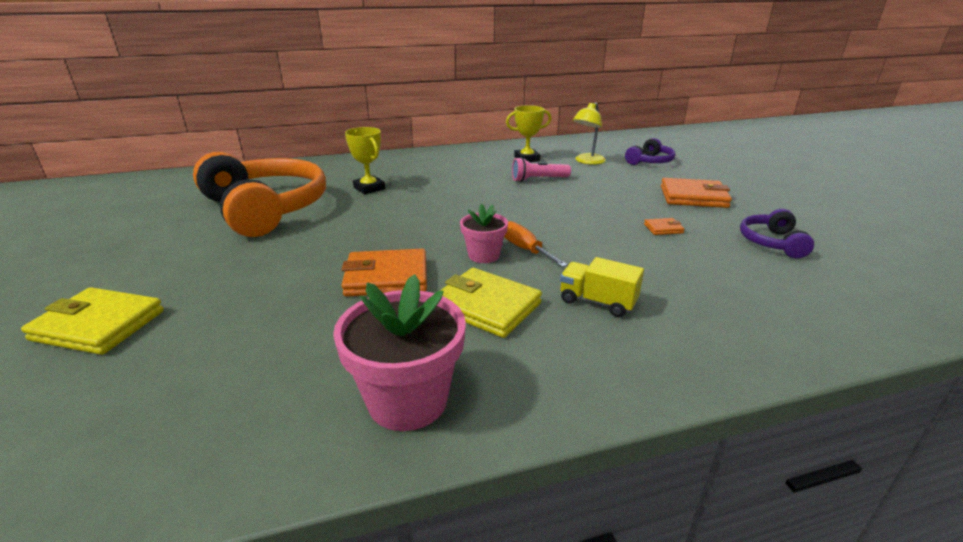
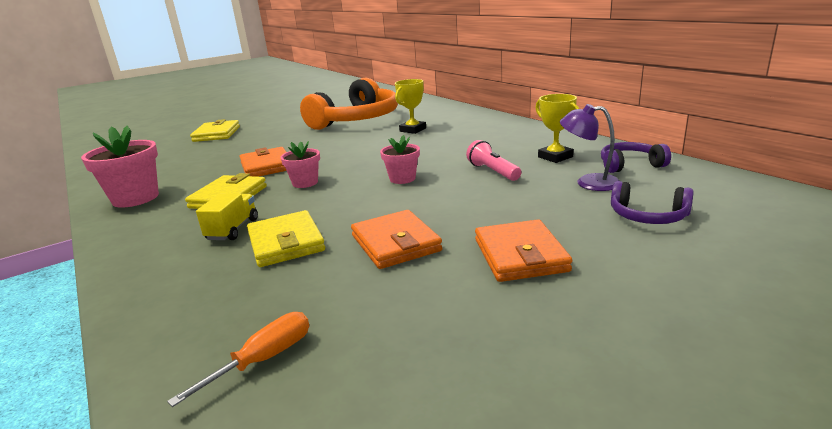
camera: 75 degrees right, 5 degrees down
orange screwdriver [504,221,568,267] -> orange screwdriver moved to [167,312,309,407]
yellow lamp [573,103,606,165] -> purple lamp [560,104,620,191]
orange wallet [644,218,685,235] -> orange wallet [351,210,442,269], size x2.13
purple headphones [740,209,814,258] -> purple headphones moved to [601,142,671,173]
none -> yellow wallet [247,210,325,267]
none -> pink flower pot [380,135,420,184]

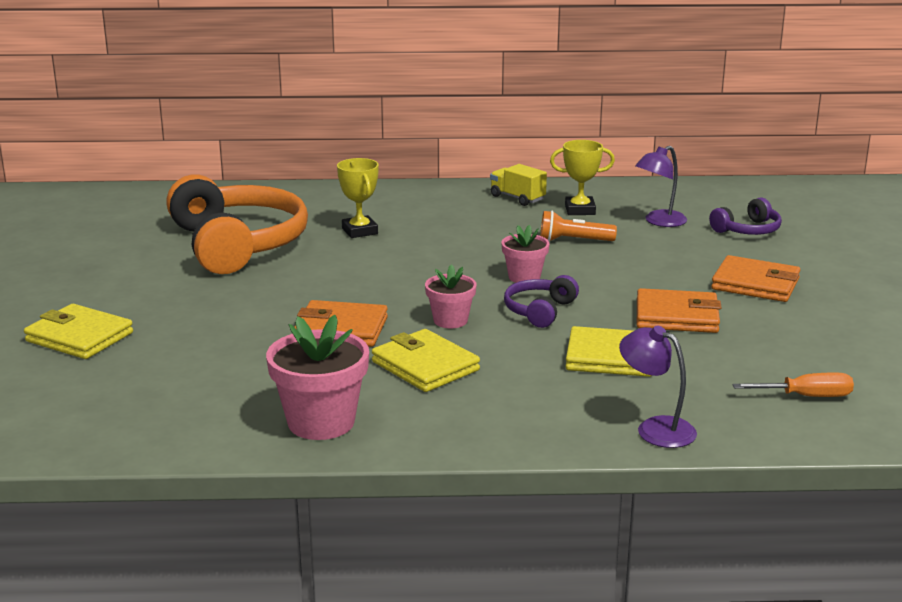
camera: 60 degrees left, 0 degrees up
orange screwdriver [167,312,309,407] -> orange screwdriver turned 105 degrees clockwise [733,372,854,397]
yellow truck [196,194,258,240] -> yellow truck moved to [490,164,547,206]
pink flashlight [466,140,521,181] -> orange flashlight [540,211,617,241]
purple headphones [601,142,671,173] -> purple headphones moved to [504,275,579,328]
none -> purple lamp [619,326,697,448]

